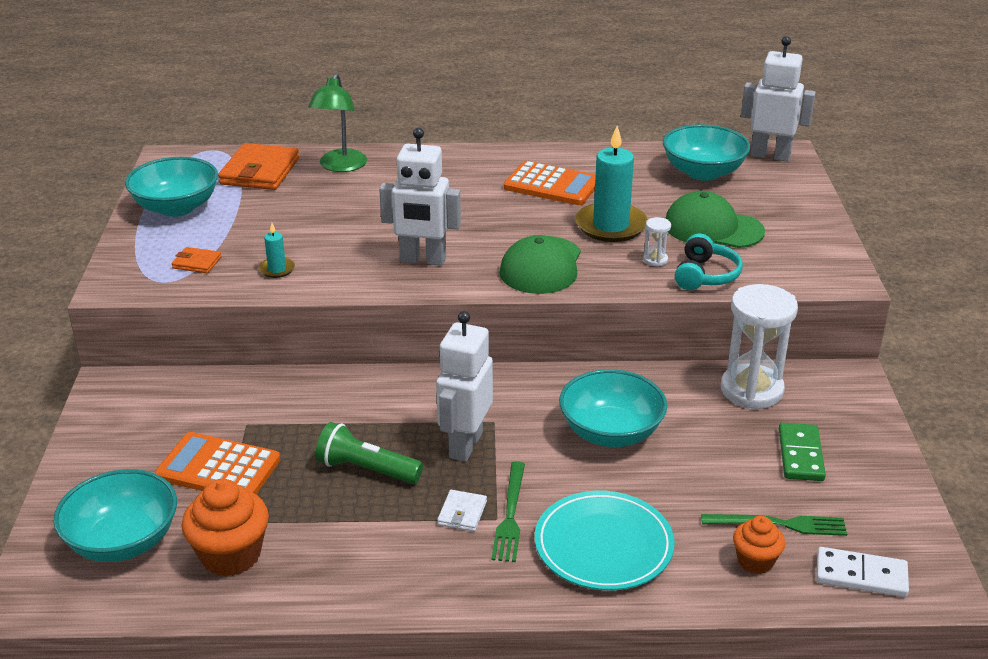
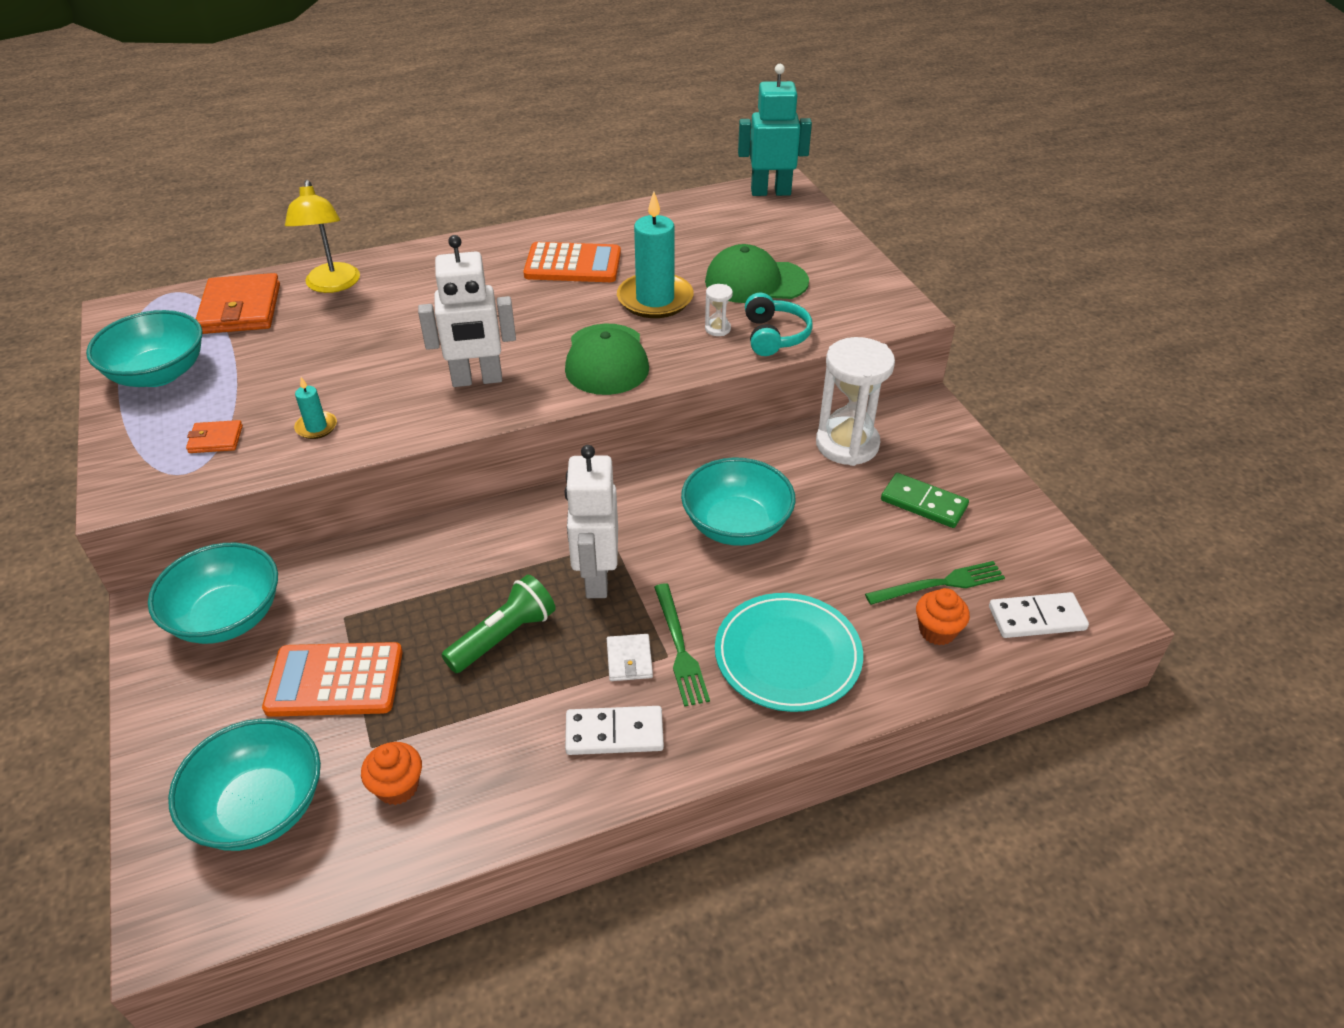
camera: 20 degrees left, 10 degrees up
orange cupcake [182,479,269,577] -> orange cupcake [361,742,422,805], size x0.60
green lamp [308,73,367,172] -> yellow lamp [285,180,360,293]
green flashlight [315,422,423,484] -> green flashlight turned 135 degrees clockwise [442,575,556,673]
turquoise bowl [663,124,750,181] -> turquoise bowl moved to [148,543,278,644]
white robot [741,36,816,162] -> turquoise robot [738,64,812,196]
green domino [779,423,826,481] -> green domino turned 45 degrees counterclockwise [881,473,969,528]
none -> white domino [565,706,664,755]

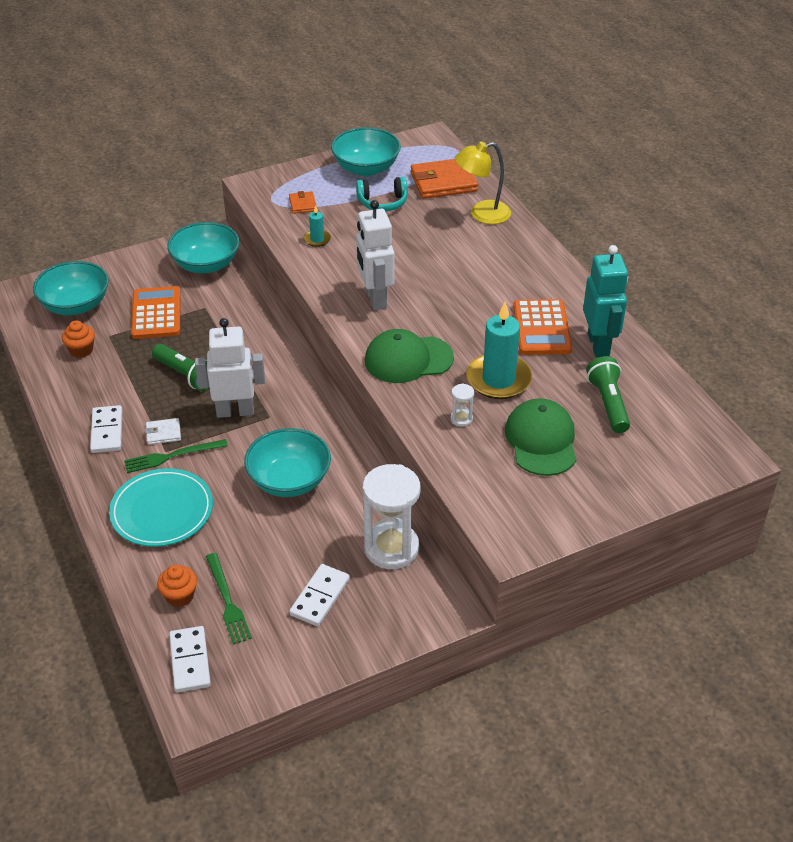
camera: 85 degrees right, 0 degrees up
turquoise robot [738,64,812,196] -> turquoise robot moved to [583,245,628,357]
turquoise headphones [745,293,812,356] -> turquoise headphones moved to [356,177,408,211]
green domino [881,473,969,528] -> white domino [289,564,350,626]
none -> green flashlight [586,356,630,433]

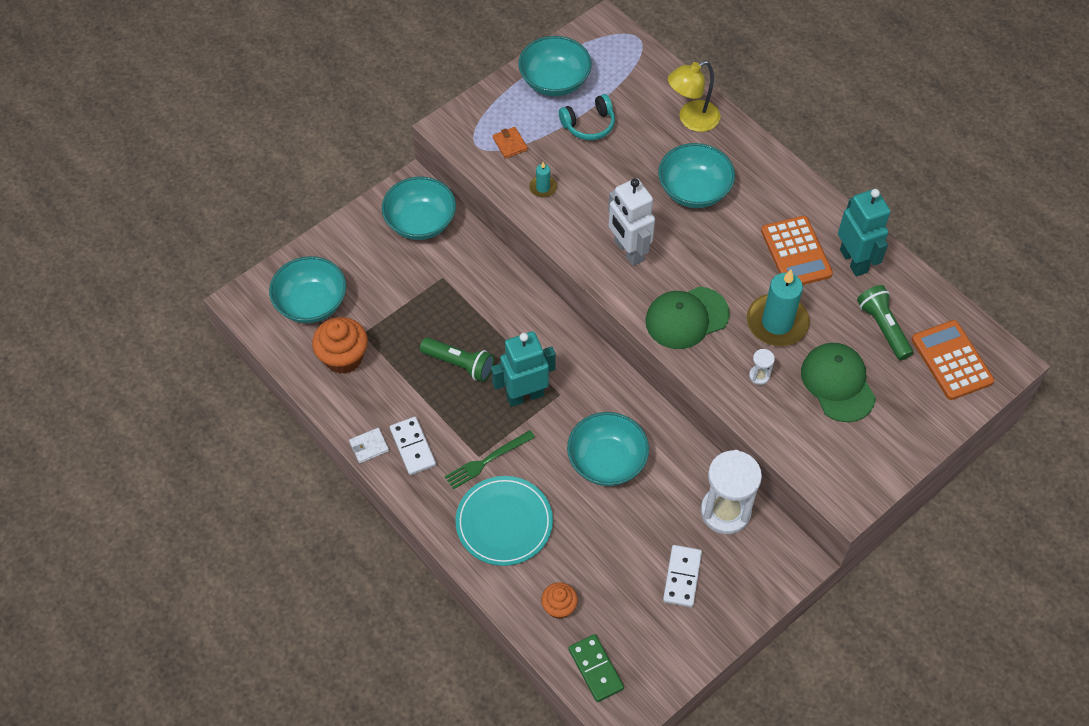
camera: 15 degrees left, 15 degrees up
orange cupcake [62,320,95,358] -> orange cupcake [312,317,368,374], size x1.66
orange calculator [131,286,180,339] -> orange calculator moved to [912,320,994,400]
white wallet [145,418,181,445] -> white wallet moved to [349,428,389,463]
white domino [169,626,211,692] -> green domino [568,634,624,702]
white robot [195,318,265,418] -> turquoise robot [491,331,556,407]
green fork [206,553,252,644] -> none
orange wallet [411,159,478,199] -> none
none -> turquoise bowl [658,143,735,208]

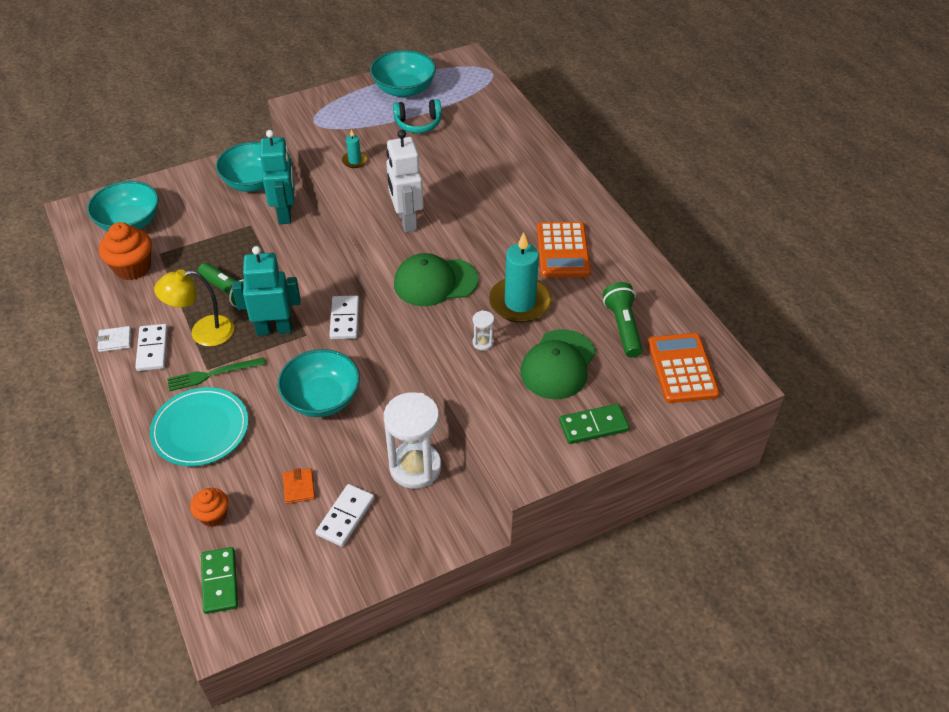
camera: 15 degrees right, 10 degrees down
orange wallet [493,127,528,159] -> orange wallet moved to [283,468,315,504]
turquoise bowl [658,143,735,208] -> none
yellow lamp [668,61,721,132] -> yellow lamp moved to [154,269,234,347]
green cap [801,343,876,422] -> green cap turned 150 degrees counterclockwise [520,329,596,399]
turquoise robot [838,189,891,276] -> turquoise robot moved to [260,130,294,224]
none -> white domino [329,295,359,339]
none -> green domino [559,404,629,444]

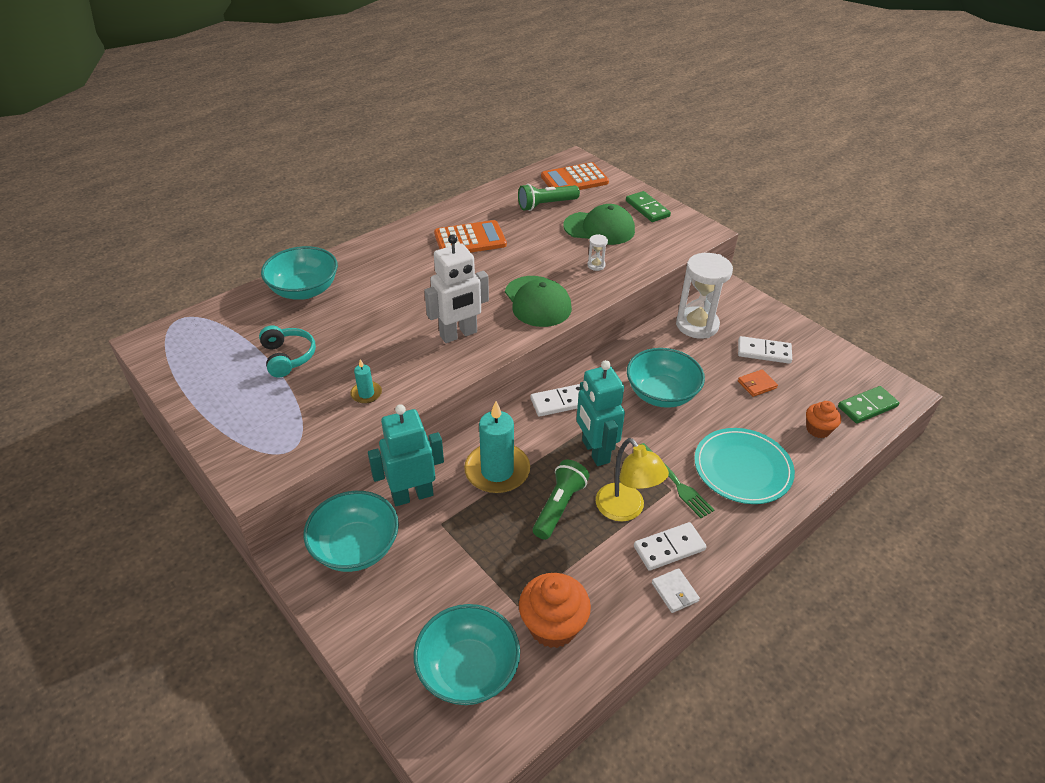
camera: 105 degrees left, 5 degrees down
turquoise bowl [370,50,436,97] -> turquoise bowl moved to [261,246,338,300]
turquoise candle [489,232,552,323] -> turquoise candle moved to [464,401,530,494]

